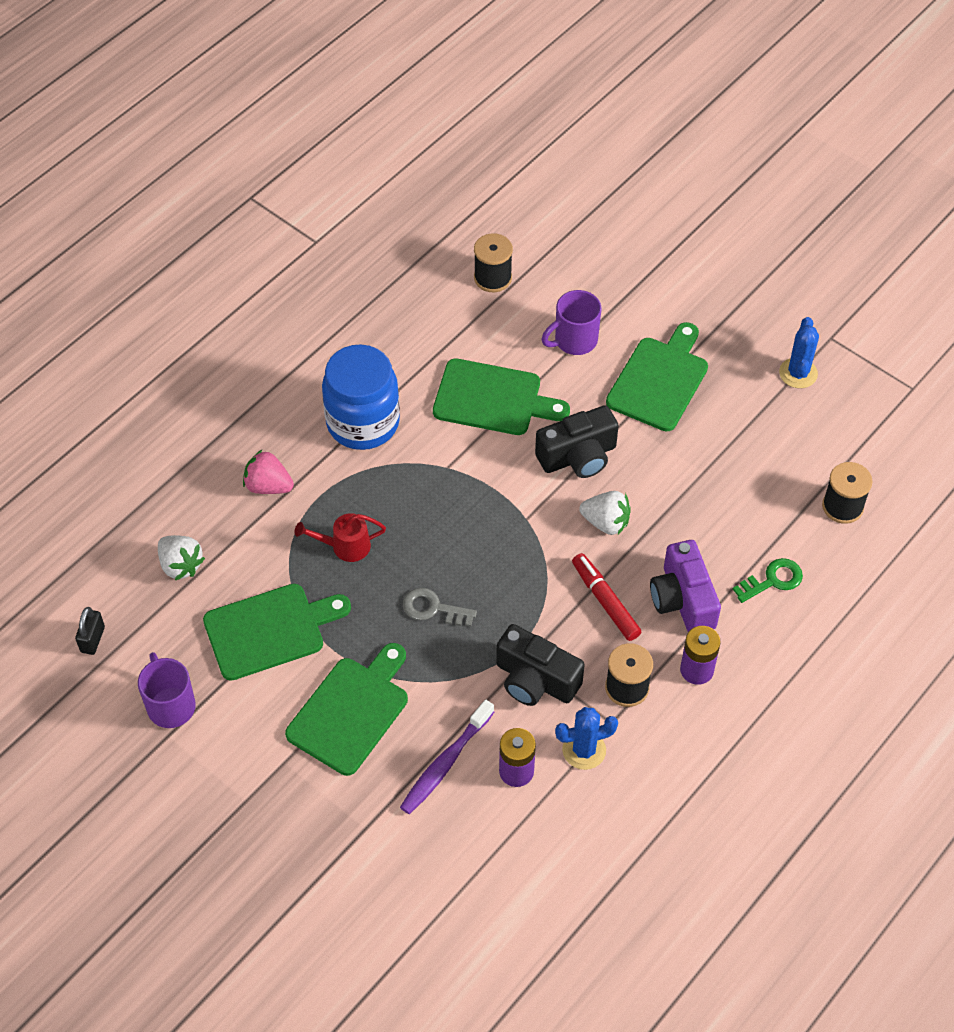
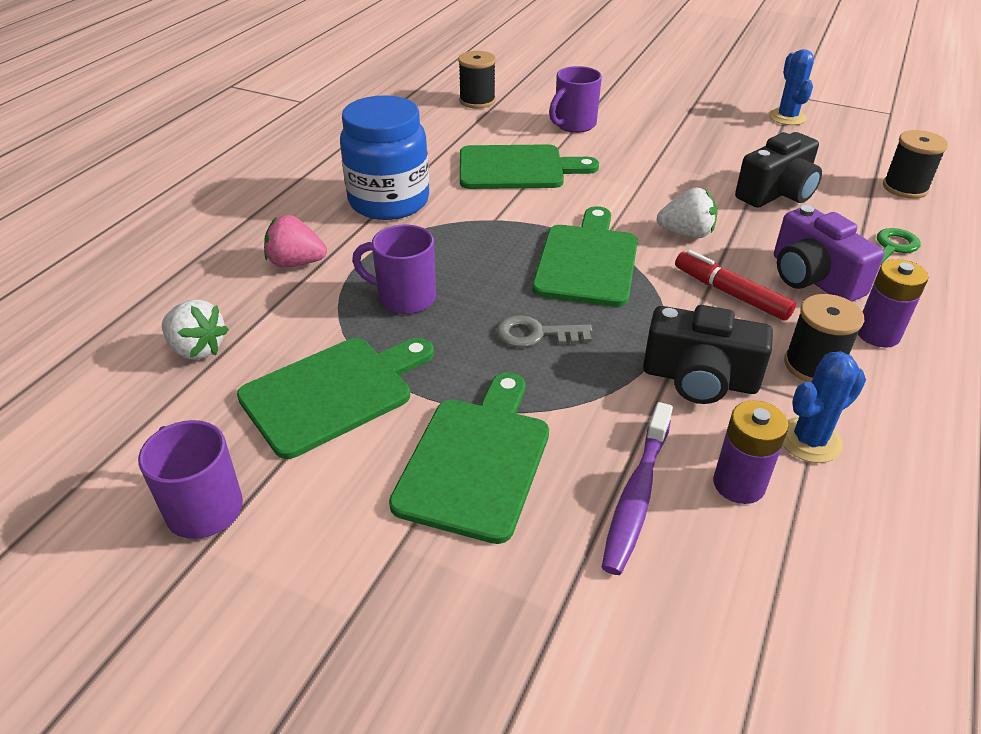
camera: 15 degrees left, 15 degrees down
black padlock [75,607,105,655] -> none
red watering can [295,513,386,562] -> purple mug [352,225,436,314]
black camera [535,405,619,478] -> black camera moved to [735,132,822,208]
green cutting board [606,322,708,431] -> green cutting board moved to [532,206,638,307]

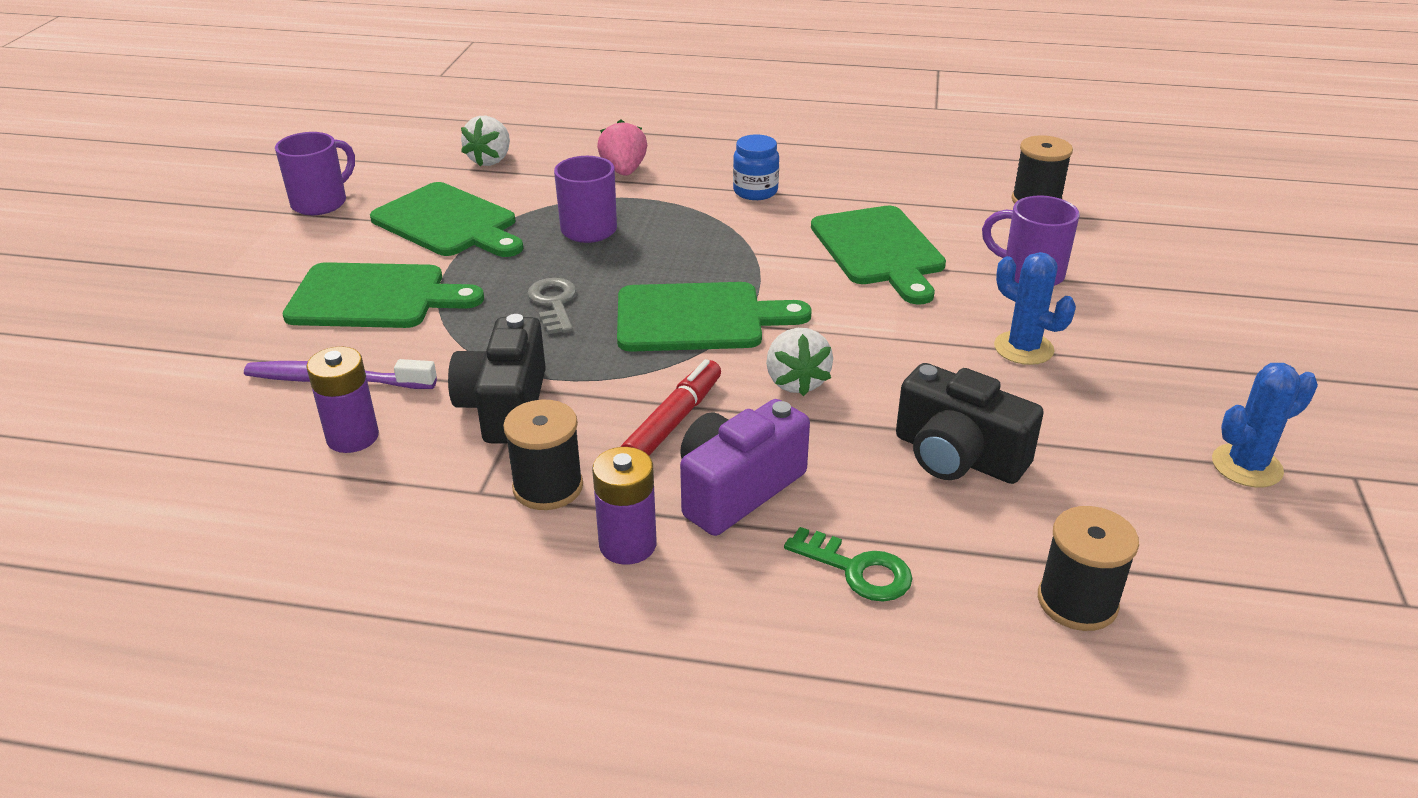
camera: 75 degrees right, 5 degrees down
blue jar [340,95,429,220] -> blue jar [733,134,779,200], size x0.50
blue cactus [783,351,866,463] -> blue cactus moved to [994,252,1076,365]

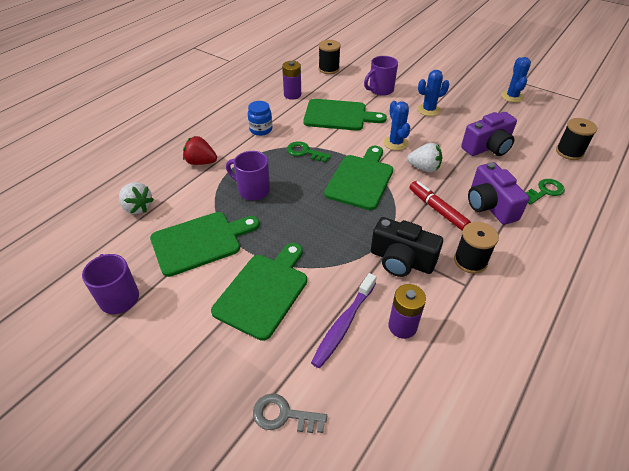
camera: 65 degrees left, 10 degrees up
grey key [527,278,576,334] -> grey key moved to [253,394,327,433]
purple battery [592,447,657,565] -> purple battery moved to [282,61,301,100]
pink strawberry [597,119,647,176] -> red strawberry [183,136,217,165]
black camera [896,363,1044,484] -> purple camera [461,112,517,156]
none -> green key [287,141,331,162]
none -> blue cactus [383,101,410,151]

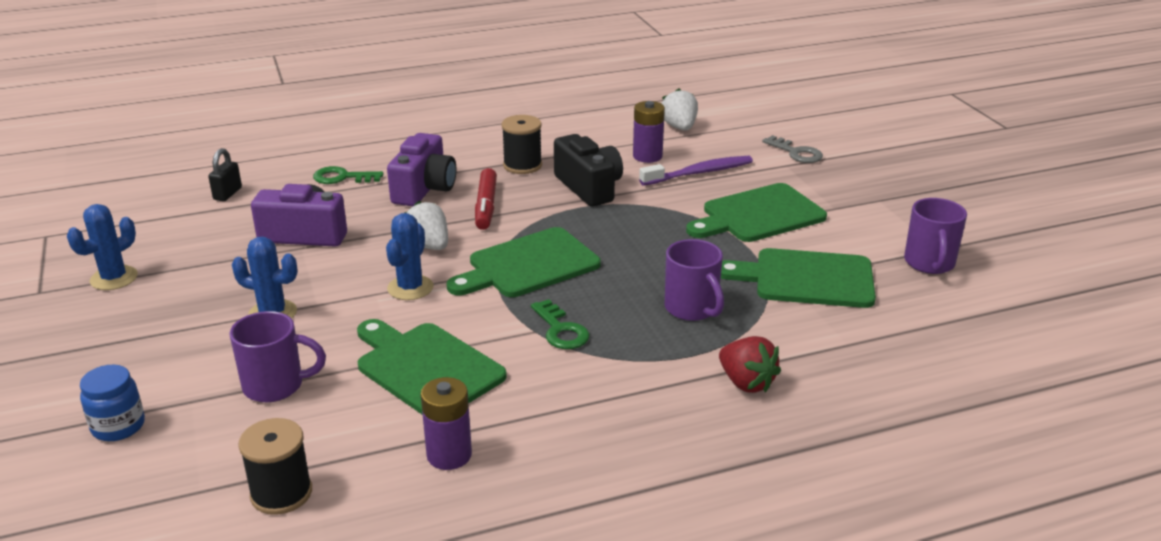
camera: 145 degrees left, 15 degrees down
white strawberry [119,182,154,214] -> white strawberry moved to [661,88,698,131]
blue jar [248,101,272,136] -> blue jar moved to [80,365,145,441]
black spool [556,118,597,160] -> black padlock [208,148,242,201]

